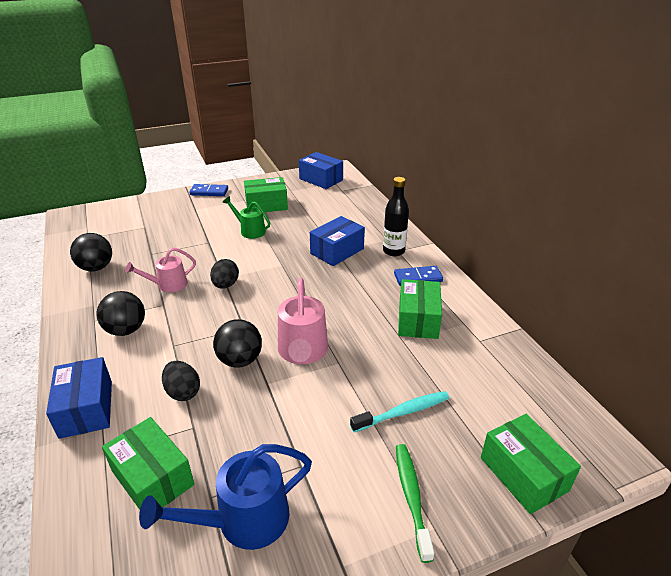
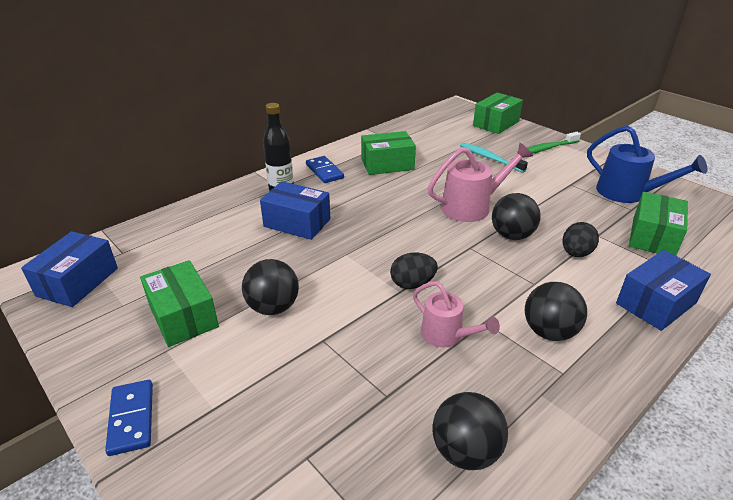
camera: 110 degrees left, 0 degrees up
green watering can [223,196,270,239] -> black ball [242,259,299,315]

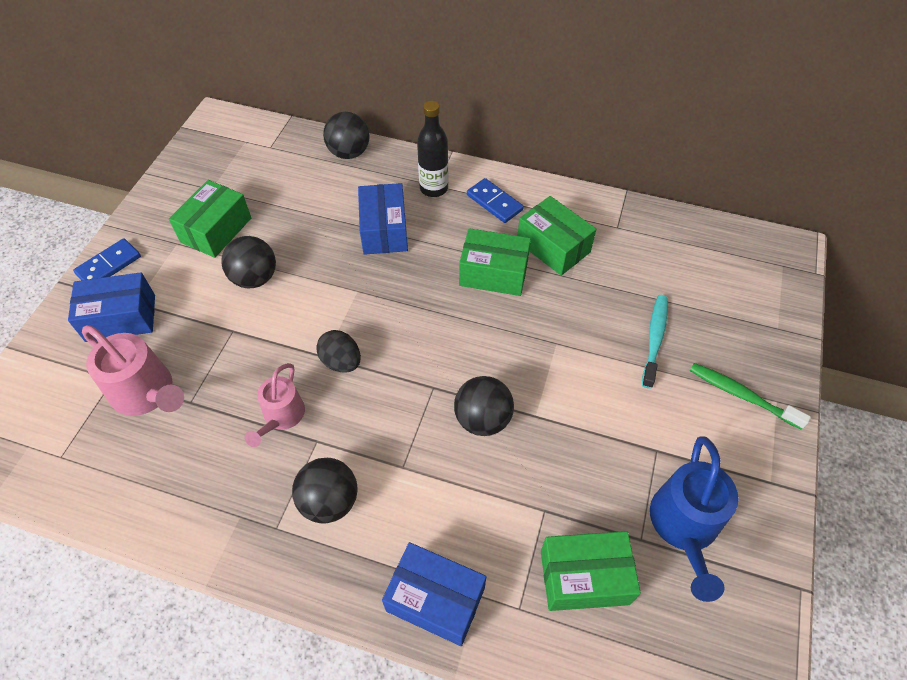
camera: 60 degrees right, 20 degrees up
blue box [21,231,118,307] -> blue box moved to [68,272,155,342]
blue domino [306,156,344,183] -> blue domino turned 75 degrees counterclockwise [467,178,524,223]
pink watering can [428,143,533,222] -> pink watering can moved to [82,325,184,416]
black ball [432,392,508,470] -> black ball moved to [323,112,370,159]
green box [473,93,523,134] -> green box moved to [459,228,531,296]
black egg [563,222,599,257] -> none

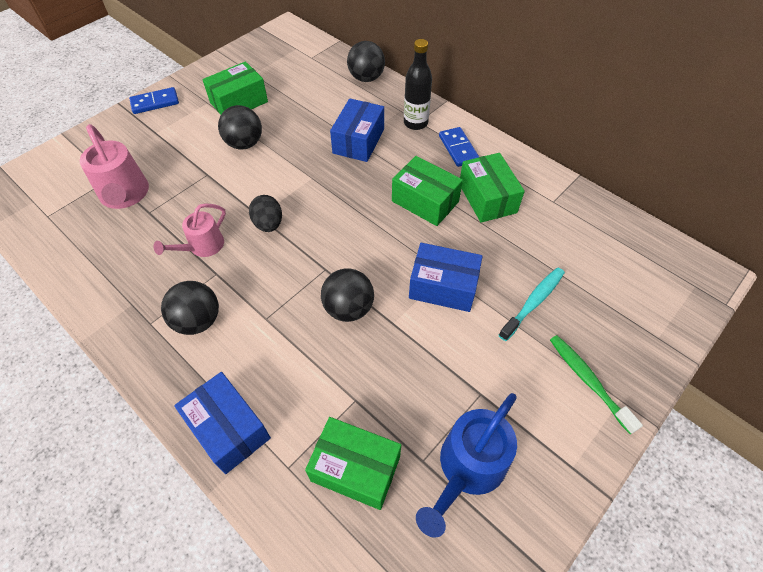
camera: 25 degrees right, 0 degrees up
blue box [68,272,155,342] -> blue box moved to [409,243,483,312]

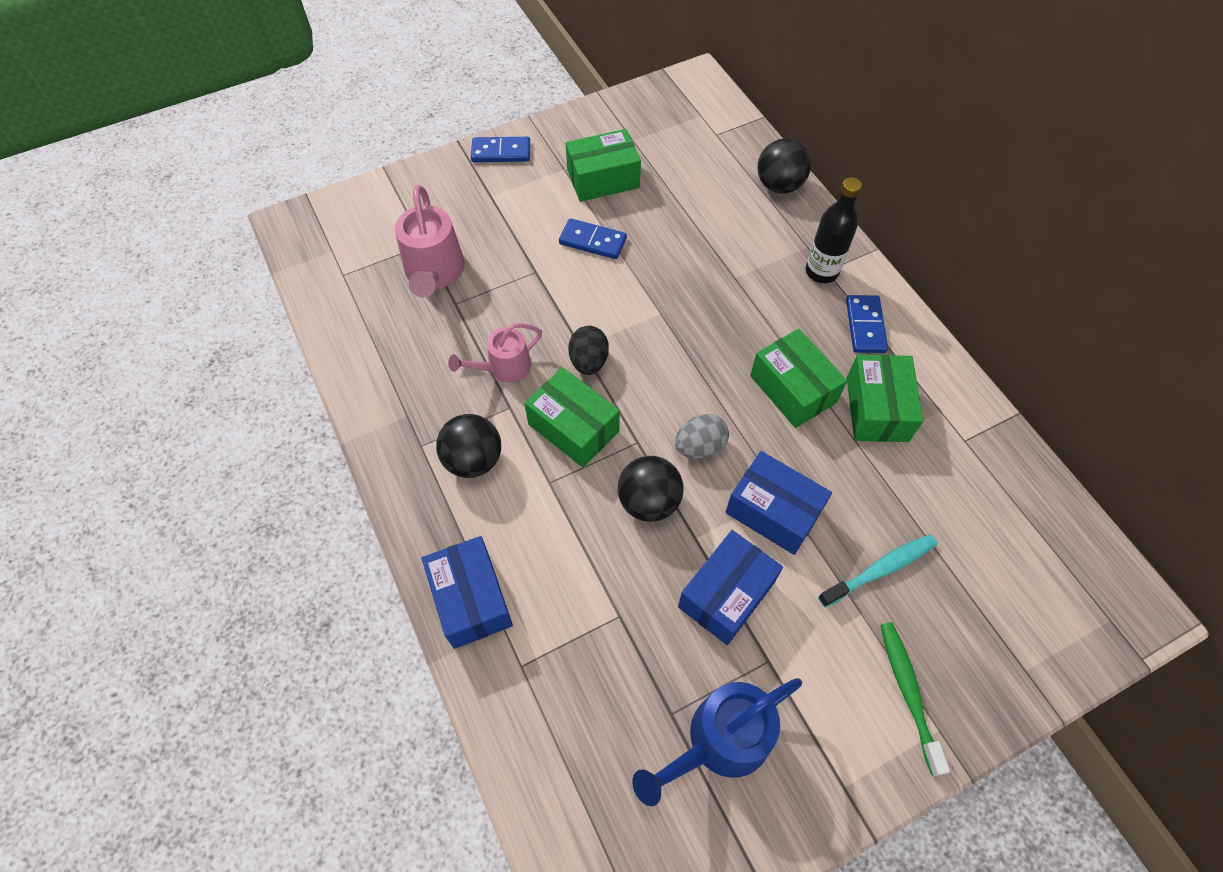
camera: 20 degrees right, 5 degrees up
black ball [218,105,262,150] -> blue domino [559,218,627,259]
green box [305,417,401,510] -> green box moved to [524,367,620,468]
blue box [330,98,384,162] -> blue box moved to [678,530,783,645]
none -> grey egg [675,414,729,459]

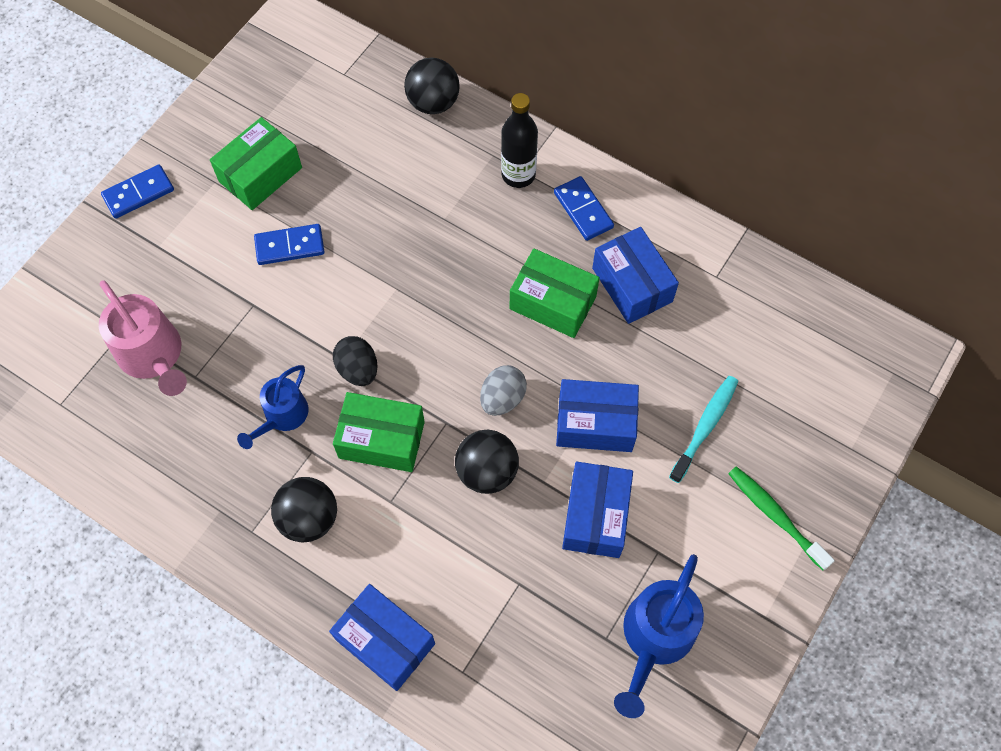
camera: 30 degrees left, 5 degrees up
pink watering can [448,323,542,383] -> blue watering can [237,365,308,449]
green box [847,354,923,442] -> blue box [592,227,679,324]

